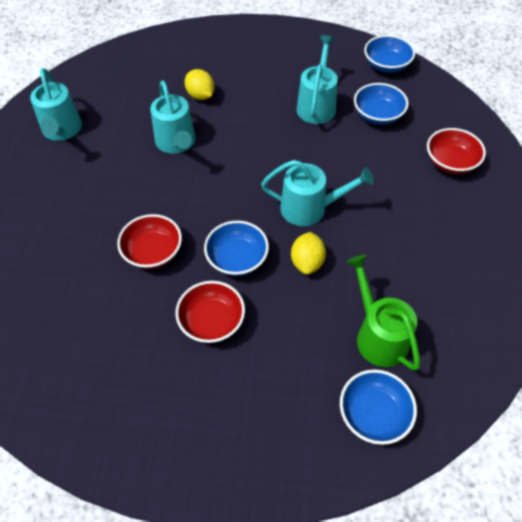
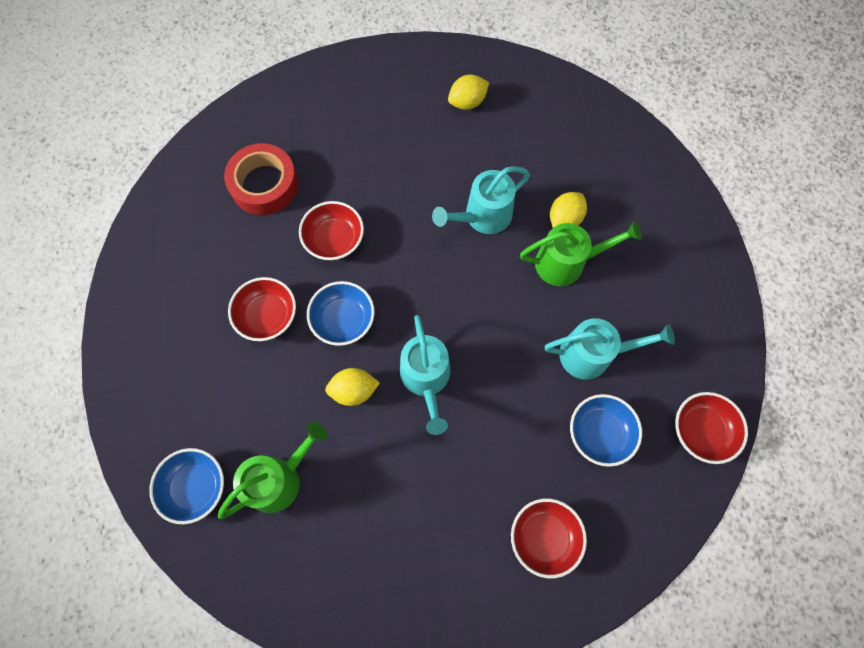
camera: 75 degrees right, 15 degrees up
turquoise watering can [30,68,82,141] -> yellow lemon [448,75,489,110]
blue bowl [364,35,415,73] -> red bowl [675,392,748,464]
none -> red tape [224,143,298,215]
none -> green watering can [520,221,642,286]

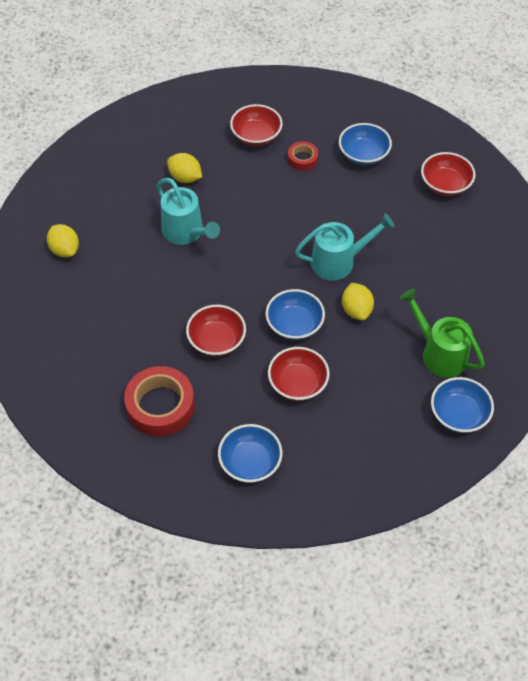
camera: 95 degrees left, 15 degrees down
green watering can [520,221,642,286] -> none
turquoise watering can [545,318,675,380] -> red tape [288,141,318,171]
red bowl [675,392,748,464] -> red bowl moved to [230,104,282,146]
none -> blue bowl [218,424,282,483]

